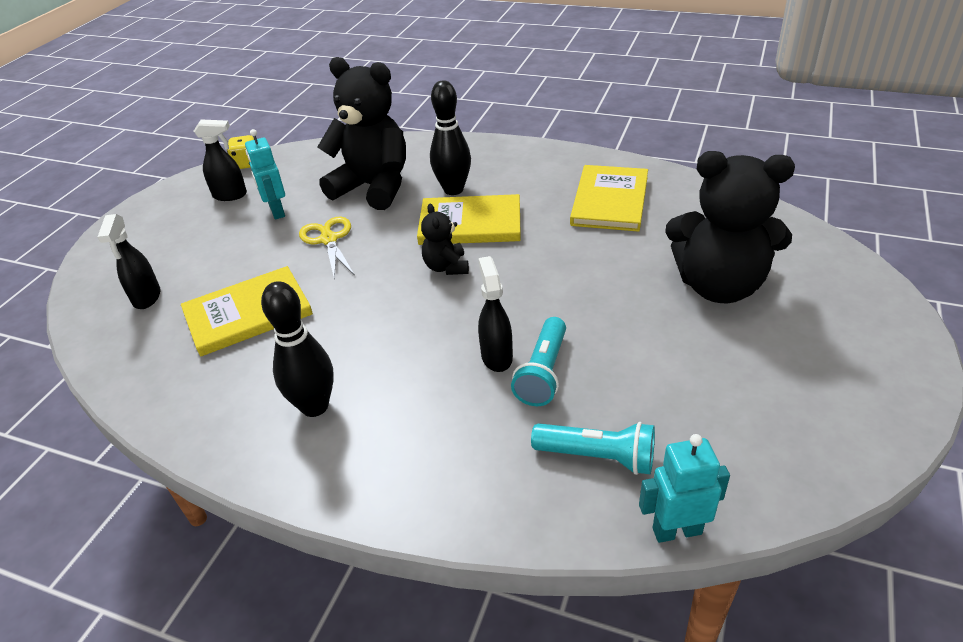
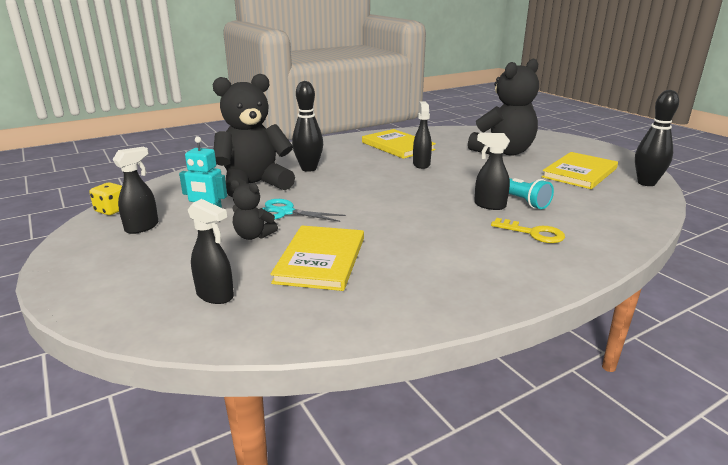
camera: 55 degrees left, 15 degrees down
black bowling pin [261,281,334,417] -> black bowling pin moved to [635,90,679,186]
yellow scissors [299,217,355,280] -> turquoise scissors [262,199,346,222]
yellow book [417,194,521,245] -> yellow book moved to [542,152,618,189]
black teddy bear [421,203,469,275] -> black teddy bear moved to [231,180,278,240]
turquoise flashlight [531,422,655,475] -> none
turquoise robot [639,434,730,543] -> none
none -> black spray bottle [413,101,432,169]
none -> yellow key [491,218,565,243]

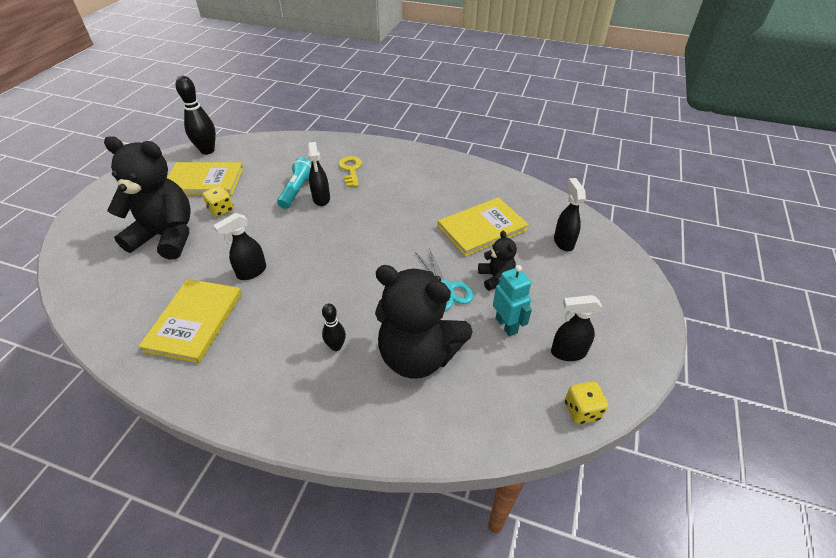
camera: 130 degrees left, 20 degrees up
black bowling pin [292,81,323,172] -> black bowling pin [322,304,346,351], size x0.57
none -> yellow dice [203,186,234,217]

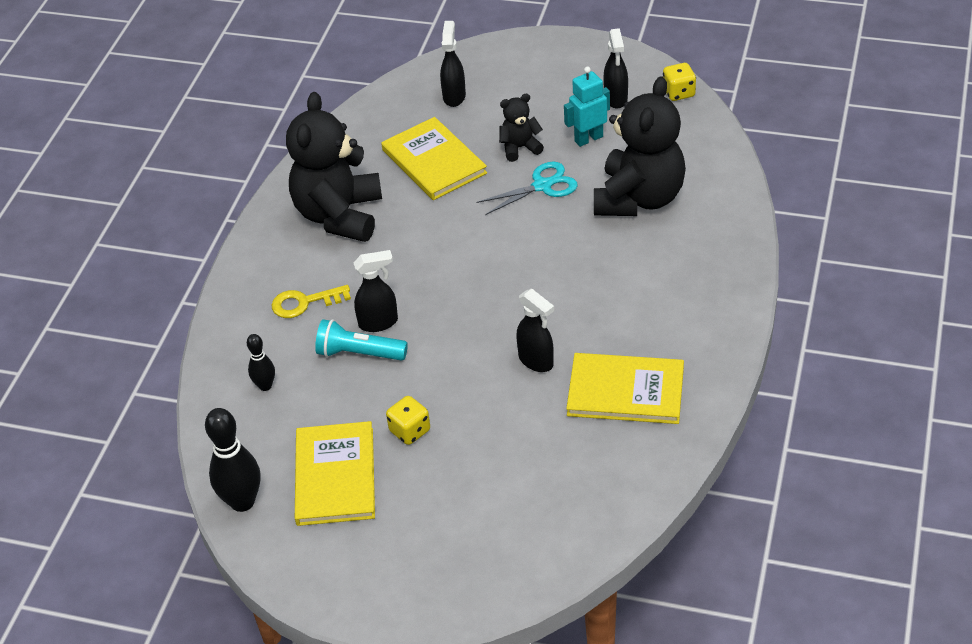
camera: 90 degrees left, 0 degrees up
black teddy bear [104,136,191,260] -> black teddy bear moved to [286,92,382,242]
black bowling pin [322,304,346,351] -> black bowling pin moved to [247,334,275,391]
black spray bottle [554,178,586,251] -> black spray bottle turned 105 degrees clockwise [440,21,466,107]

